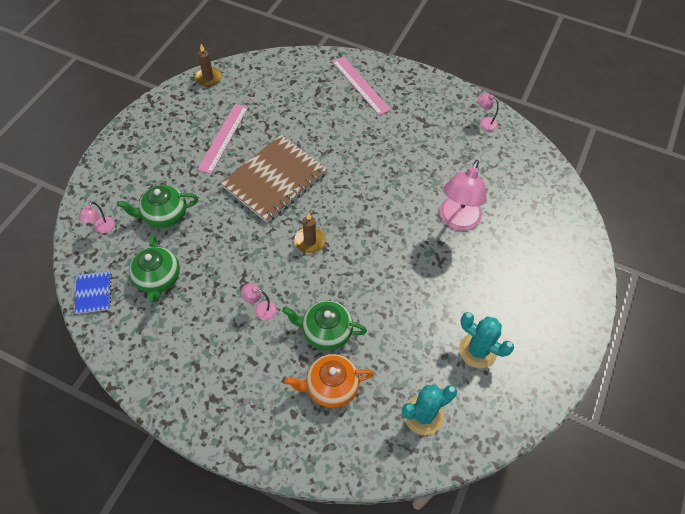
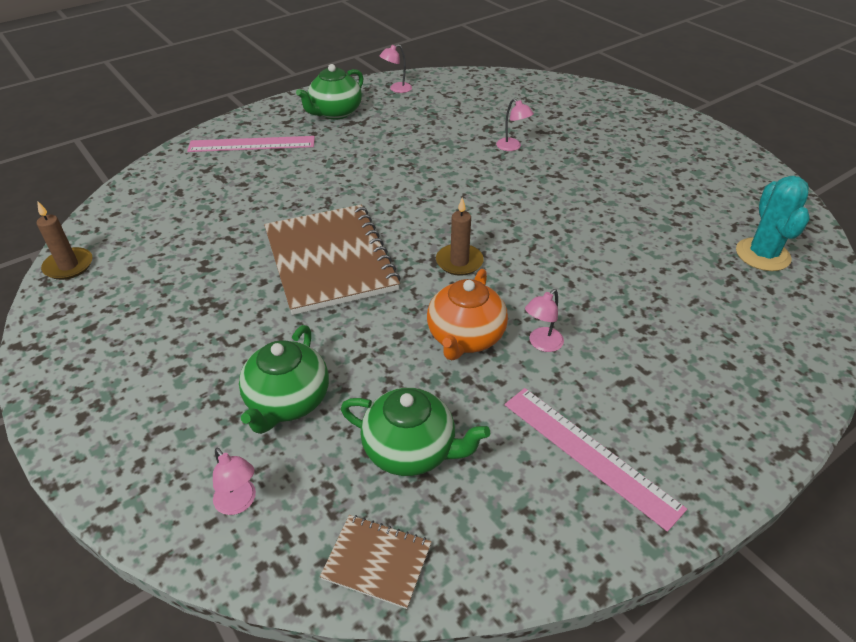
camera: 60 degrees left, 15 degrees down
blue notebook [75,271,112,314] -> brown notebook [320,515,432,609]
pink ruler [197,104,248,174] -> pink ruler moved to [505,388,687,532]
green teapot [282,301,367,351] -> green teapot moved to [296,64,364,120]
orange teapot [284,354,374,408] -> orange teapot moved to [427,269,508,360]
pink lamp [440,160,487,231] -> pink lamp [496,99,534,151], size x0.46
turquoise cactus [459,312,514,368] -> none

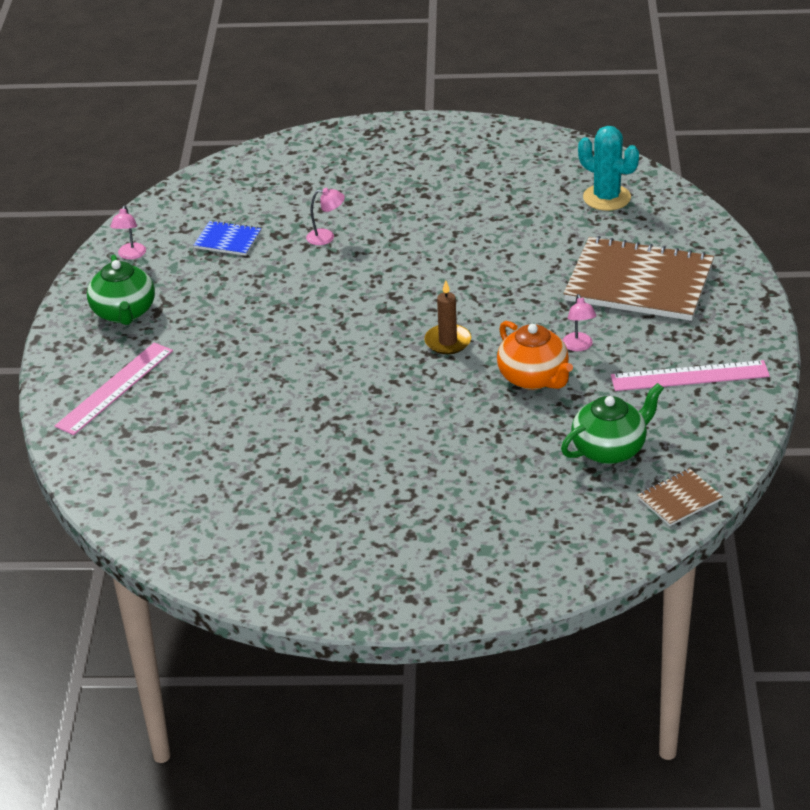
camera: 50 degrees left, 5 degrees down
brown candle [37,202,93,280] -> none
pink lamp [213,448,256,515] -> none
green teapot [239,325,329,434] -> none
brown notebook [264,204,401,315] -> brown notebook moved to [563,236,714,321]
none -> blue notebook [194,220,261,256]

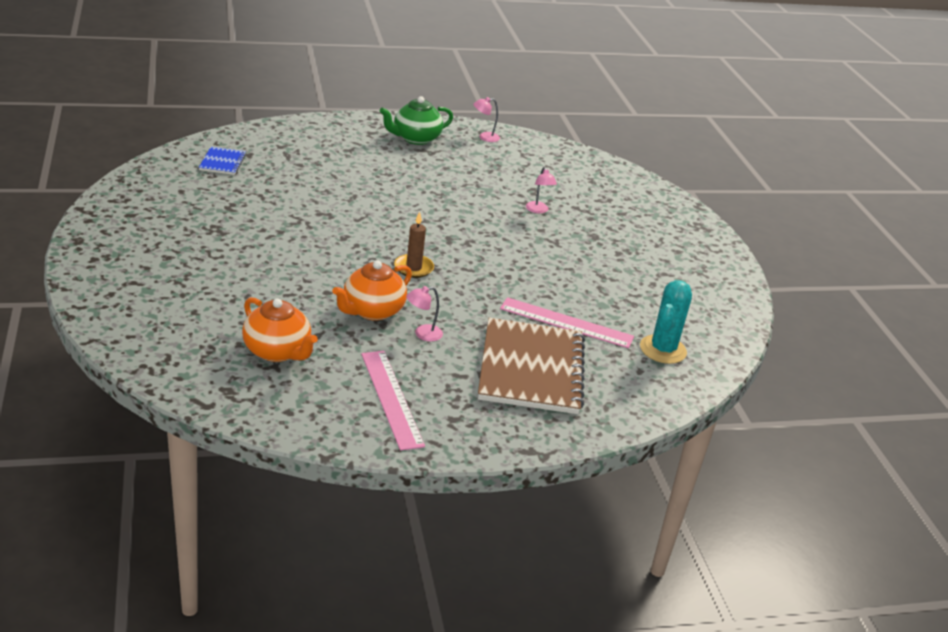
camera: 70 degrees right, 5 degrees down
pink ruler [55,342,173,435] -> pink ruler moved to [500,297,634,348]
blue notebook [194,220,261,256] -> blue notebook moved to [199,147,246,175]
green teapot [561,383,664,464] -> orange teapot [242,297,318,362]
brown notebook [637,468,723,526] -> none

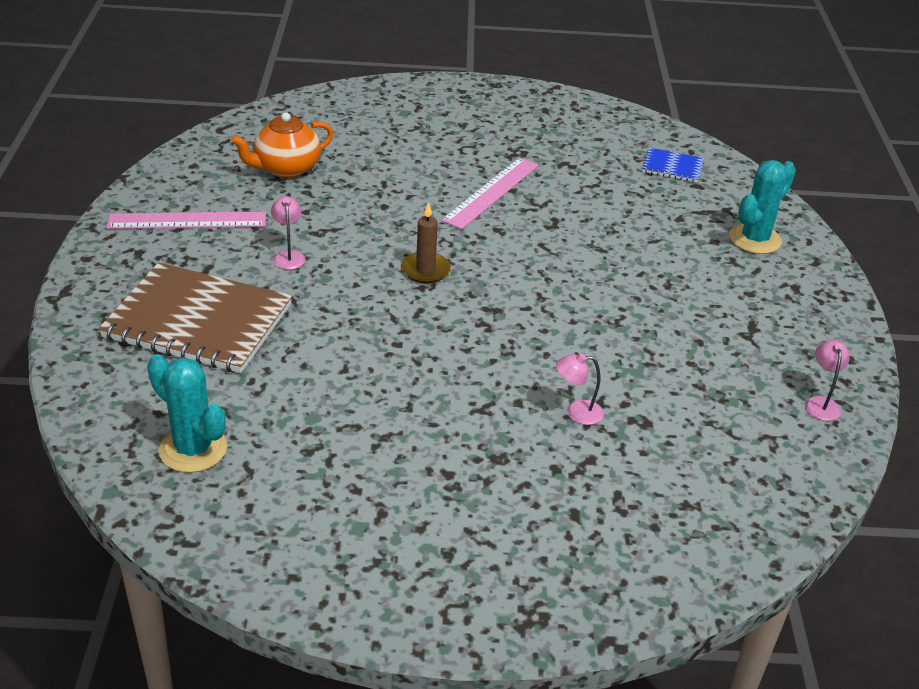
camera: 105 degrees right, 5 degrees up
orange teapot [332,260,412,321] -> none
green teapot [380,96,453,145] -> none
pink ruler [500,297,634,348] -> pink ruler moved to [441,157,539,229]
none -> turquoise cactus [729,160,796,254]

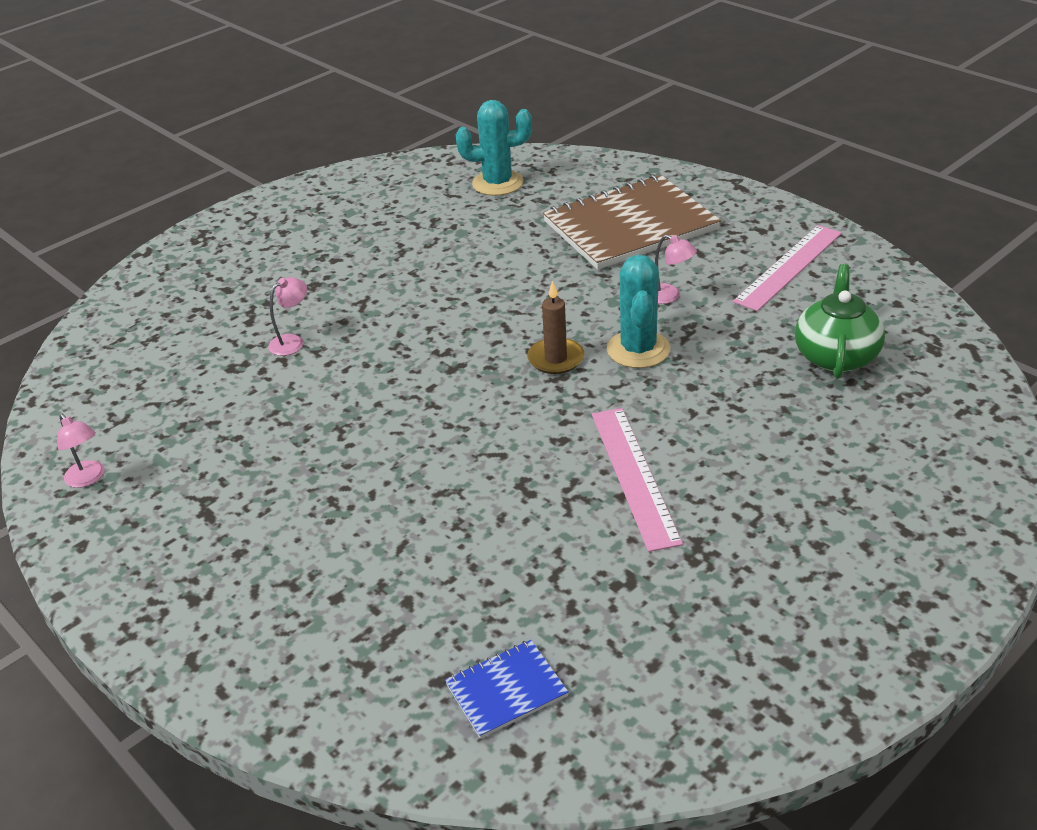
camera: 140 degrees right, 0 degrees up
orange teapot [231,112,333,178] -> green teapot [795,264,885,379]
turquoise cactus [729,160,796,254] -> turquoise cactus moved to [607,255,670,368]

